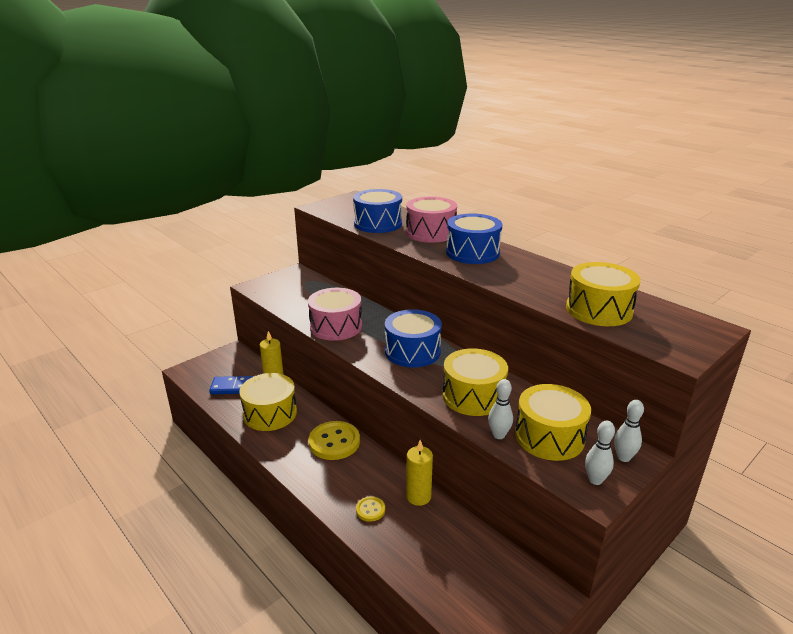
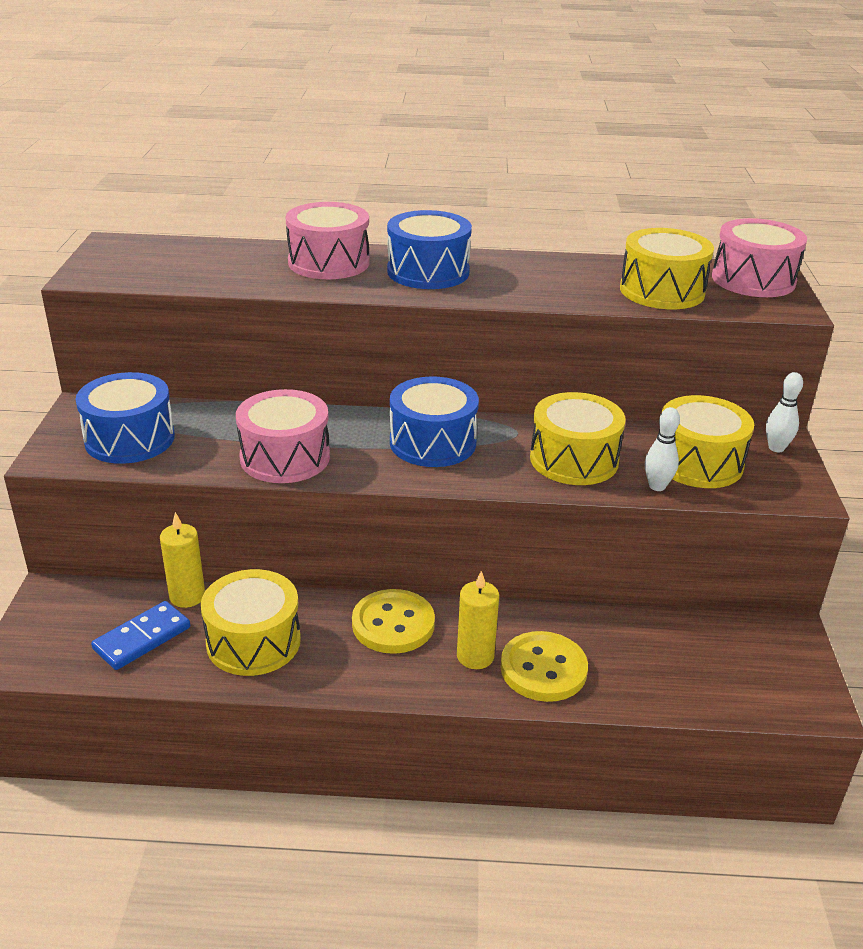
camera: 45 degrees left, 5 degrees up
blue drum [353,189,402,233] -> blue drum moved to [76,372,175,464]
yellow button [356,496,385,522] -> yellow button [500,631,588,702], size x1.99
yellow candle [406,440,433,506] -> yellow candle moved to [457,571,499,669]
white bowling pin [585,421,615,485] -> none
none -> pink drum [712,218,807,297]

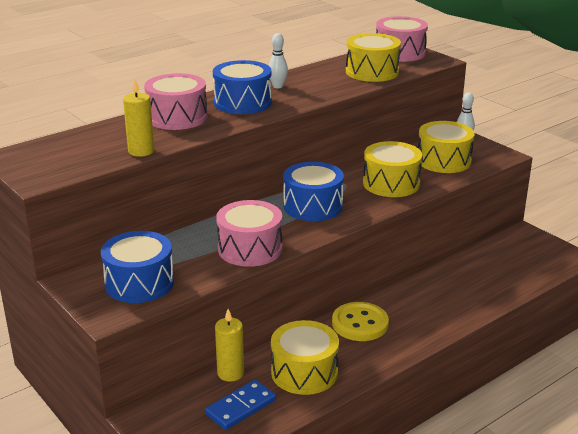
camera: 40 degrees left, 5 degrees down
blue domino [91,601,190,670] -> blue domino turned 45 degrees clockwise [205,380,276,430]
yellow candle [457,571,499,669] -> yellow candle moved to [123,79,154,157]
yellow button [500,631,588,702] -> none
white bowling pin [645,407,680,491] -> white bowling pin moved to [269,33,288,88]

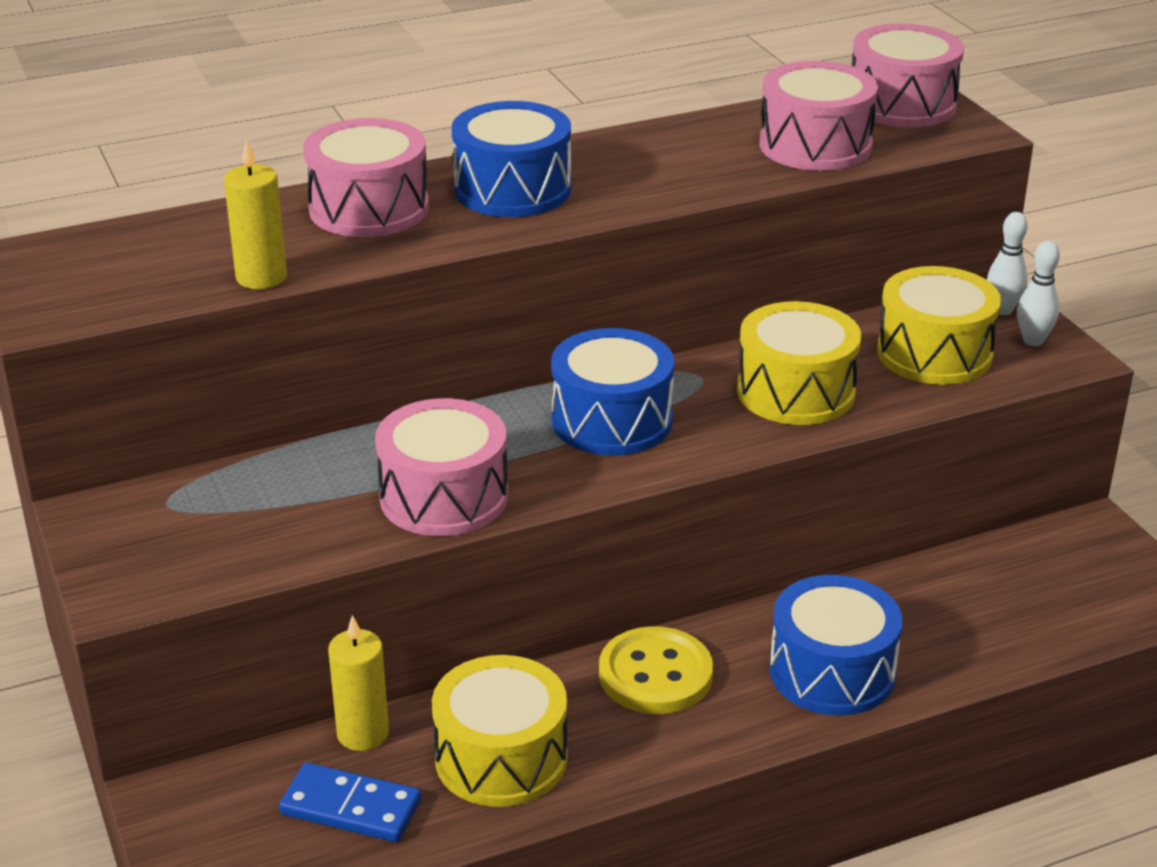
camera: 15 degrees right, 5 degrees up
blue drum [101,231,174,303] -> blue drum moved to [769,575,903,716]
blue domino [205,380,276,430] -> blue domino turned 45 degrees clockwise [279,762,421,842]
white bowling pin [269,33,288,88] -> white bowling pin moved to [1017,241,1060,346]
yellow drum [346,33,401,82] -> pink drum [759,61,878,171]

